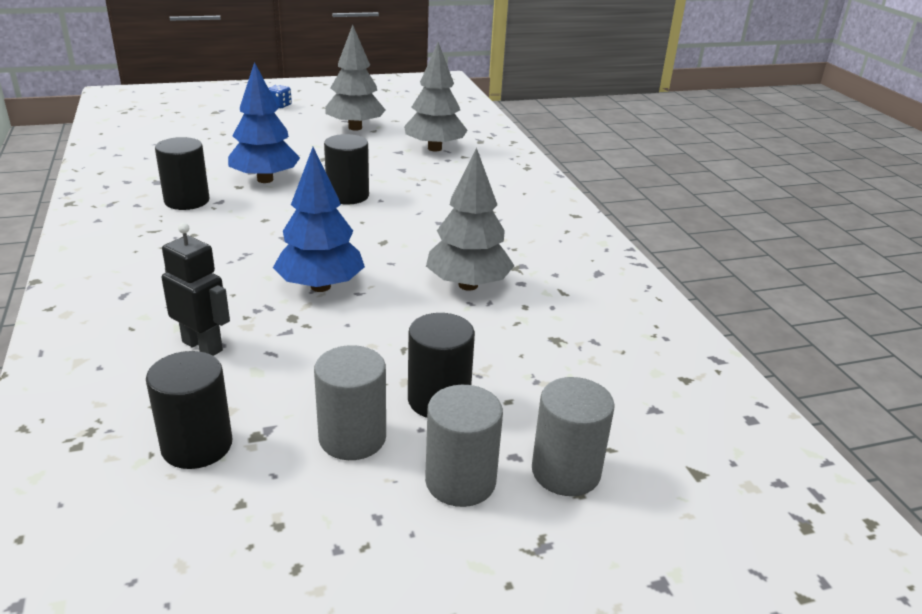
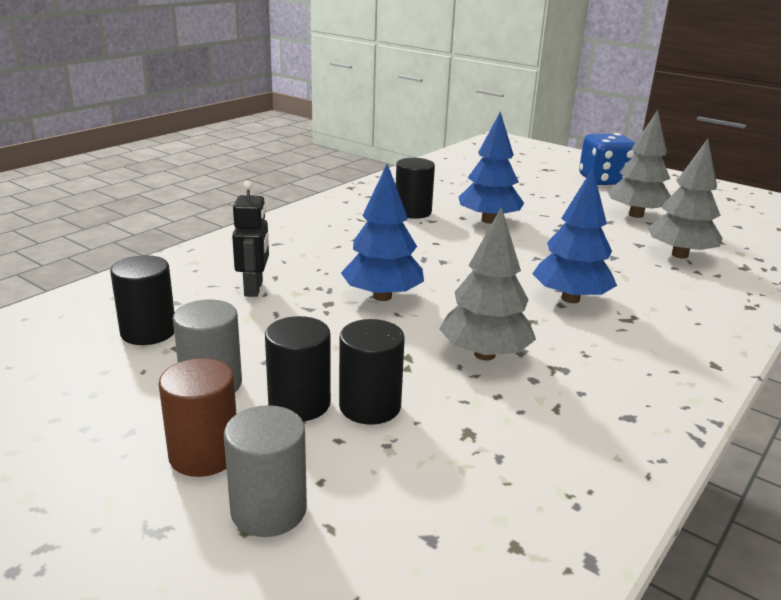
camera: 55 degrees right, 5 degrees down
blue dice [269,84,292,108] -> blue dice [579,133,636,185], size x2.37
black cylinder [324,134,369,205] -> black cylinder moved to [339,319,405,425]
grey cylinder [425,385,503,507] -> brown cylinder [159,358,236,477]
none -> blue tree [532,168,617,303]

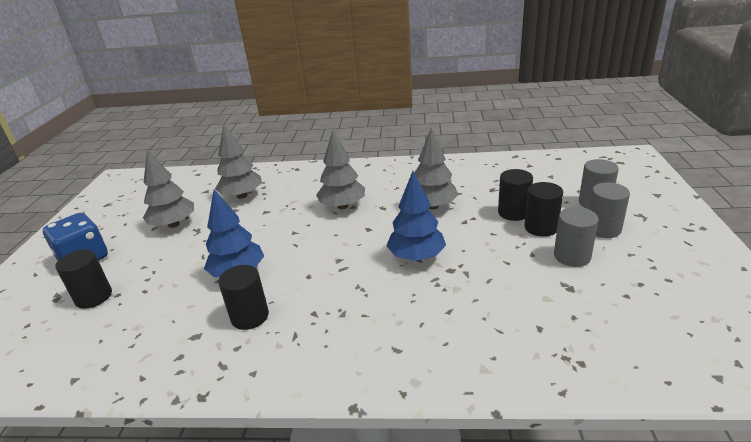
camera: 120 degrees left, 5 degrees up
black cylinder [110,255,174,345] -> black cylinder moved to [55,249,112,309]
brown cylinder [159,358,236,477] -> grey cylinder [589,182,630,238]
black robot [232,181,269,297] -> none
blue tree [532,168,617,303] -> grey tree [316,130,365,209]

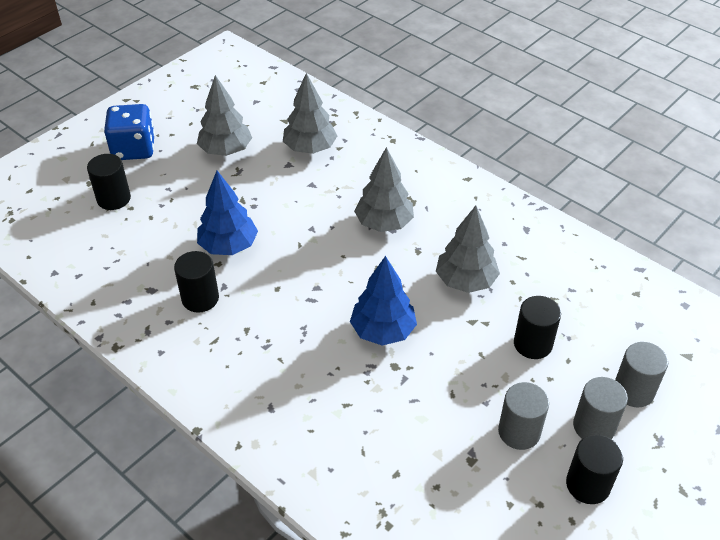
camera: 35 degrees right, 15 degrees up
black cylinder [524,182,563,237] -> black cylinder moved to [566,434,623,504]

